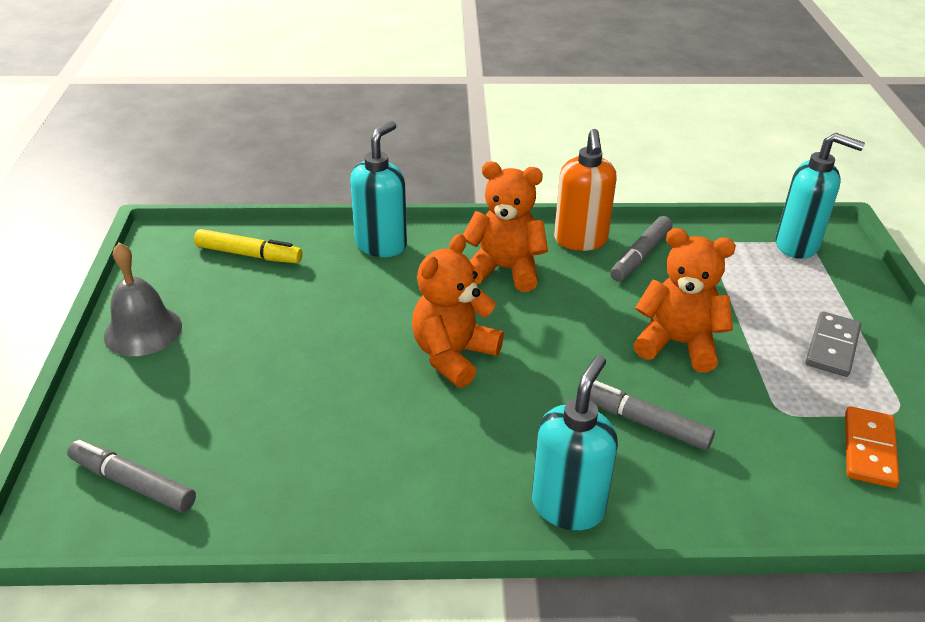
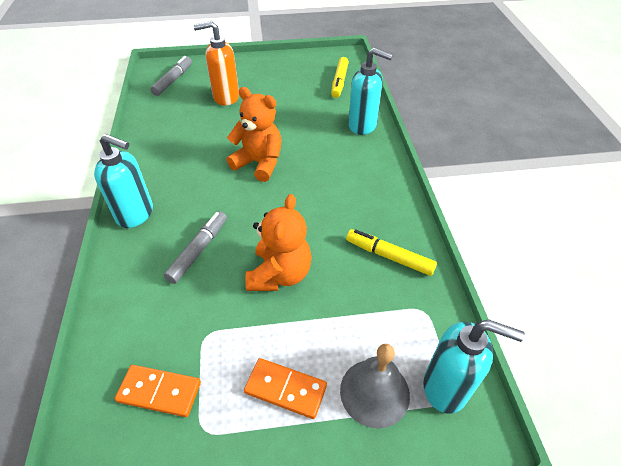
camera: 85 degrees right, 10 degrees up
grey bell [104,243,182,356] -> grey bell moved to [340,344,410,429]
orange teddy bear [463,161,548,292] -> none
orange soap dispenser [554,129,617,251] -> orange soap dispenser moved to [193,21,239,106]
grey marker [610,216,672,282] -> yellow marker [346,229,437,276]
turquoise soap dispenser [776,133,865,259] -> turquoise soap dispenser turned 90 degrees counterclockwise [423,319,525,414]
grey domino [806,311,861,377] -> orange domino [244,358,327,419]

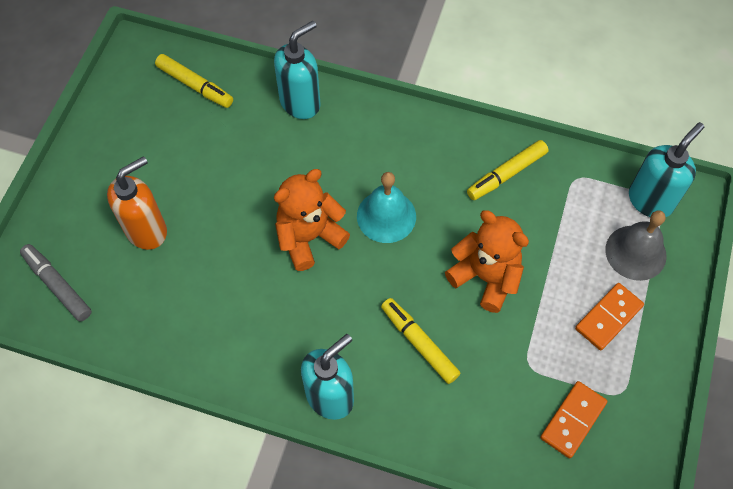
camera: 65 degrees left, 15 degrees up
grey marker [164,211,227,284] -> yellow marker [381,298,461,384]
orange soap dispenser [193,21,239,106] -> orange soap dispenser turned 150 degrees counterclockwise [107,156,167,250]
none -> turquoise bell [357,172,416,243]

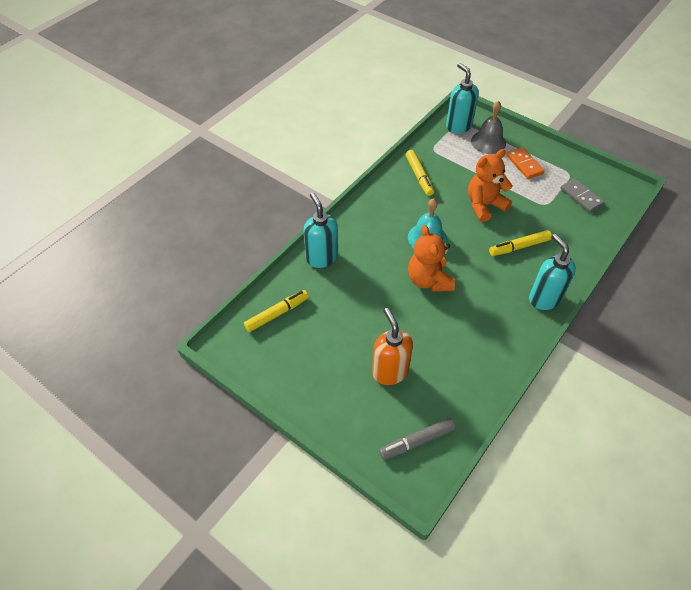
camera: 70 degrees left, 10 degrees down
orange domino [540,381,607,459] -> grey domino [561,178,605,213]

